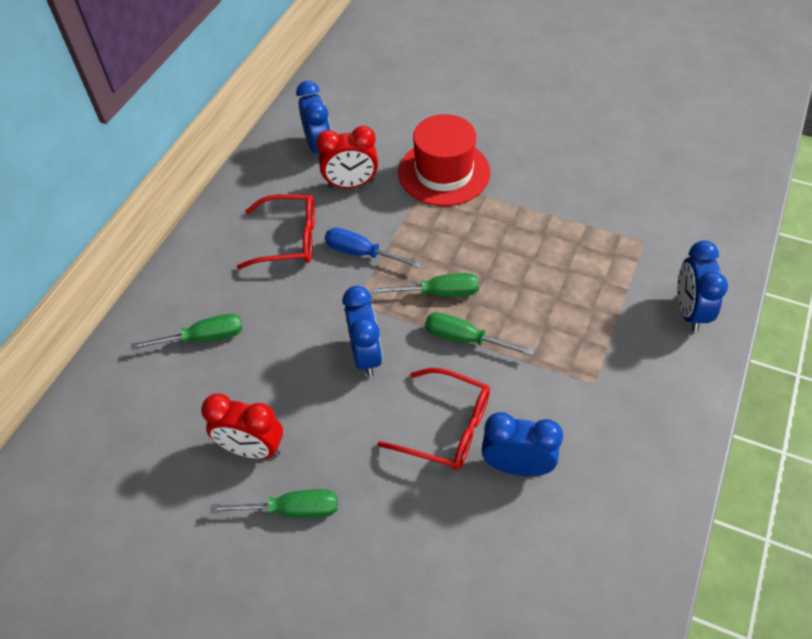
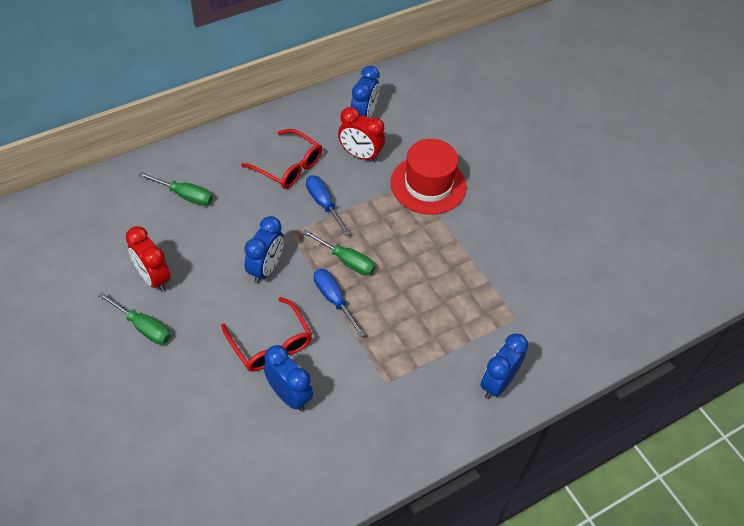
camera: 30 degrees right, 0 degrees up
green screwdriver [425,312,534,356] -> blue screwdriver [314,269,365,337]

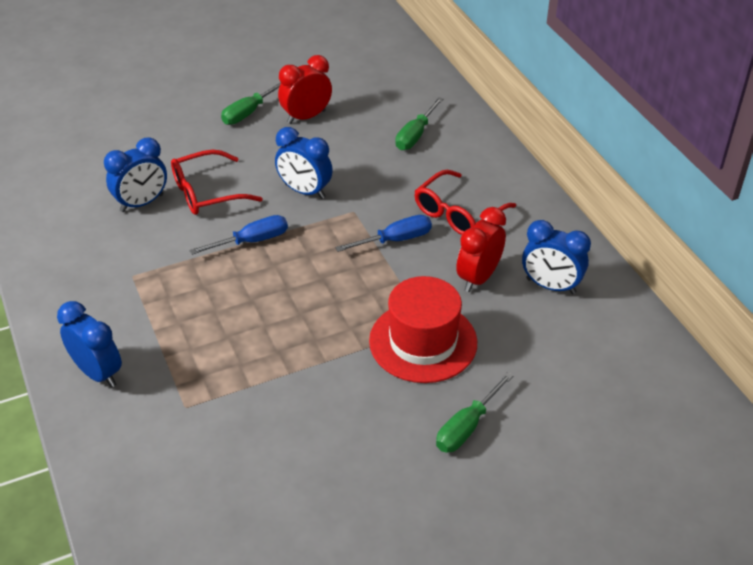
camera: 100 degrees right, 10 degrees down
green screwdriver [302,229,375,276] -> green screwdriver moved to [436,372,513,452]

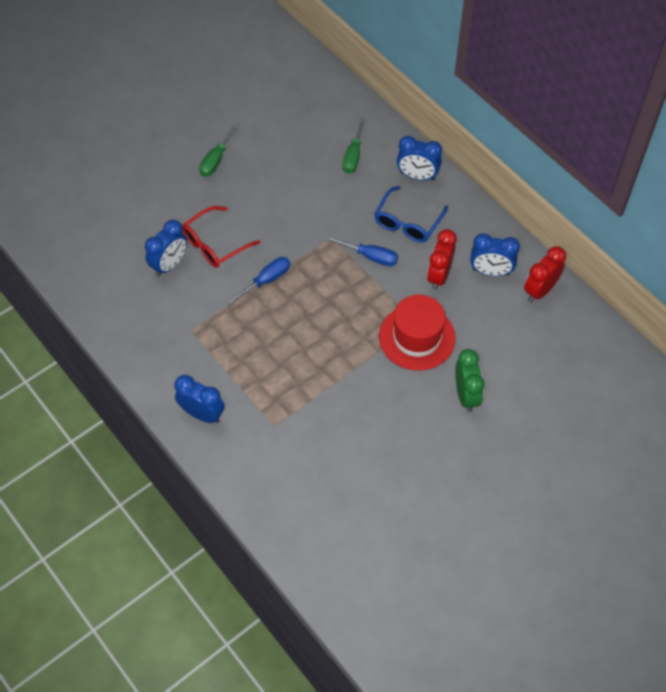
camera: 15 degrees left, 15 degrees up
blue clock [275,127,333,199] -> blue clock moved to [397,136,442,181]
red clock [278,55,332,124] -> red clock moved to [524,246,566,302]
blue screwdriver [335,215,432,252] -> blue screwdriver turned 60 degrees clockwise [326,236,398,266]
red glasses [414,170,516,235] -> blue glasses [374,186,448,243]
green screwdriver [436,372,513,452] -> green clock [455,349,485,412]

